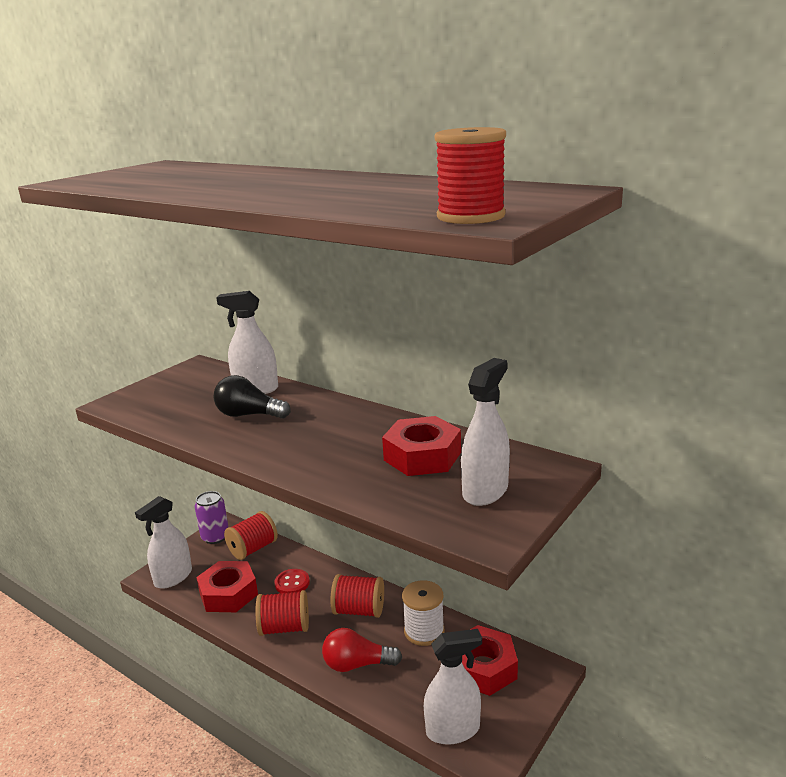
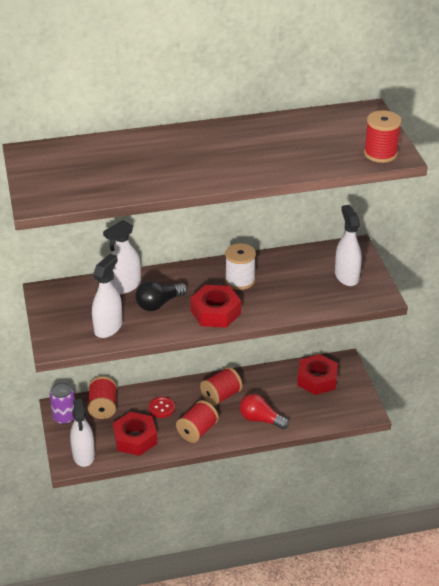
camera: 50 degrees left, 15 degrees up
red light bulb [322,628,402,672] -> red light bulb turned 75 degrees clockwise [240,394,289,429]
red nut [382,416,461,476] -> red nut moved to [190,285,241,328]
white spool [402,580,444,646] -> white spool moved to [225,243,256,290]
white spray bottle [424,629,482,745] -> white spray bottle moved to [92,254,122,338]

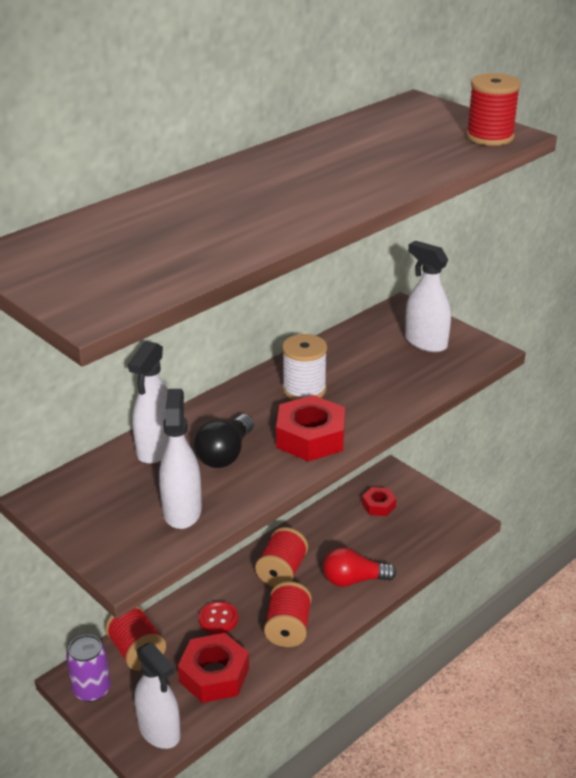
camera: 30 degrees left, 5 degrees down
red nut [297,354,338,395] -> red nut [362,487,396,516], size x0.57

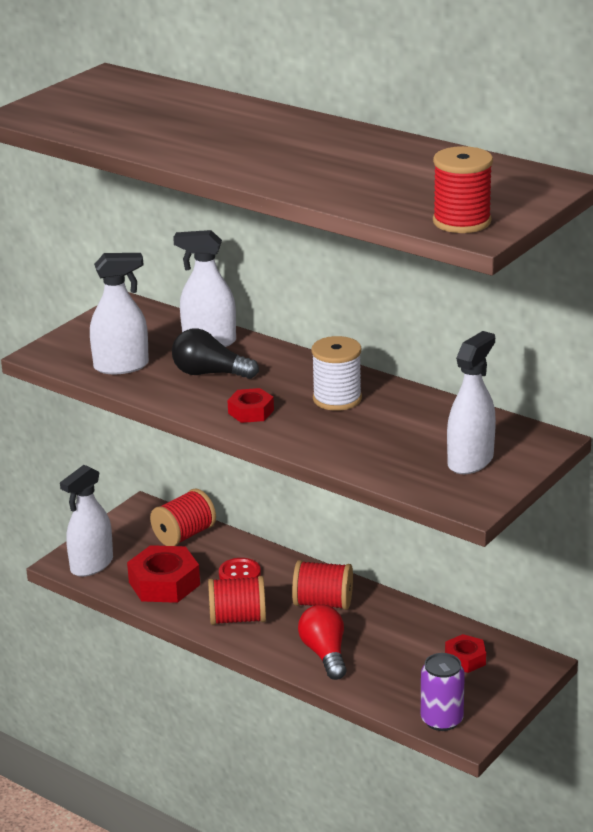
camera: 80 degrees right, 5 degrees down
purple can [66,634,111,702] -> purple can moved to [421,653,465,731]
red nut [276,395,345,461] -> red nut [227,388,274,423], size x0.57

